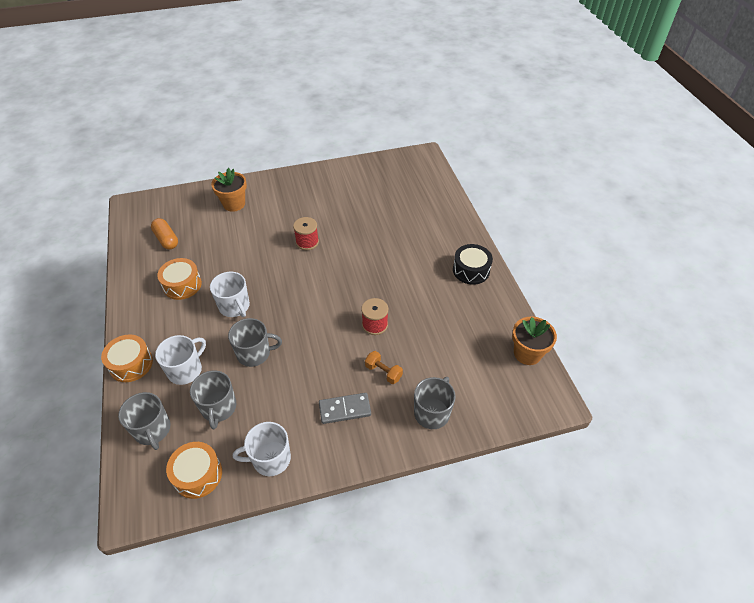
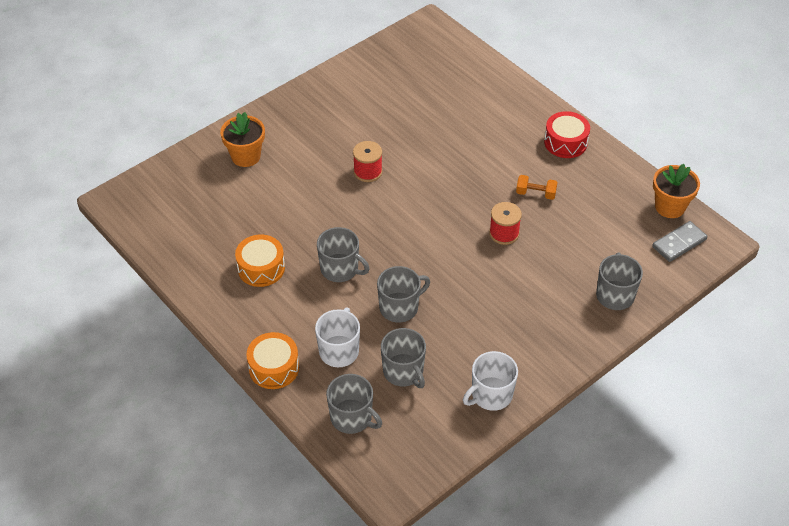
camera: 25 degrees left, 0 degrees up
orange capsule [151,218,178,250] -> none
orange drum [166,442,222,499] -> none
white mug [210,272,250,317] -> grey mug [317,227,370,282]
grey domino [319,393,371,424] -> grey domino moved to [652,221,707,262]
orange dumbbell [365,351,403,384] -> orange dumbbell moved to [516,175,558,200]
black drum [453,244,493,285] -> red drum [544,111,590,158]

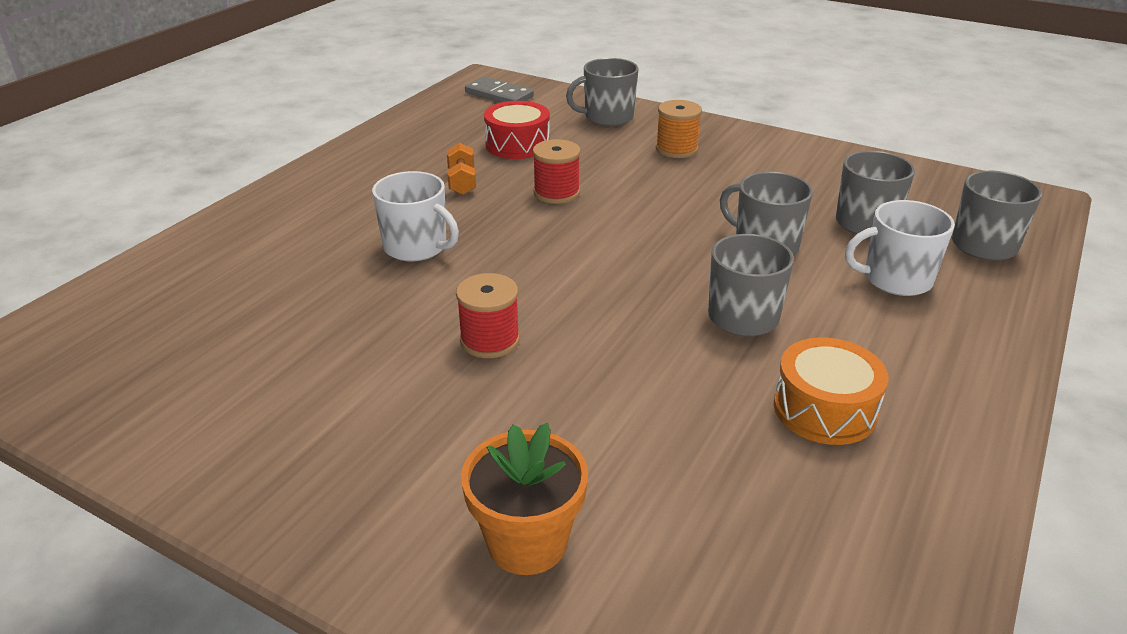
camera: 110 degrees left, 15 degrees down
orange drum [246,332,299,389] -> none
white mug [463,351,518,411] -> white mug moved to [372,171,459,261]
red drum [544,111,590,158] -> red drum moved to [484,101,550,159]
orange flower pot [653,164,700,218] -> none
none -> orange spool [656,100,702,158]

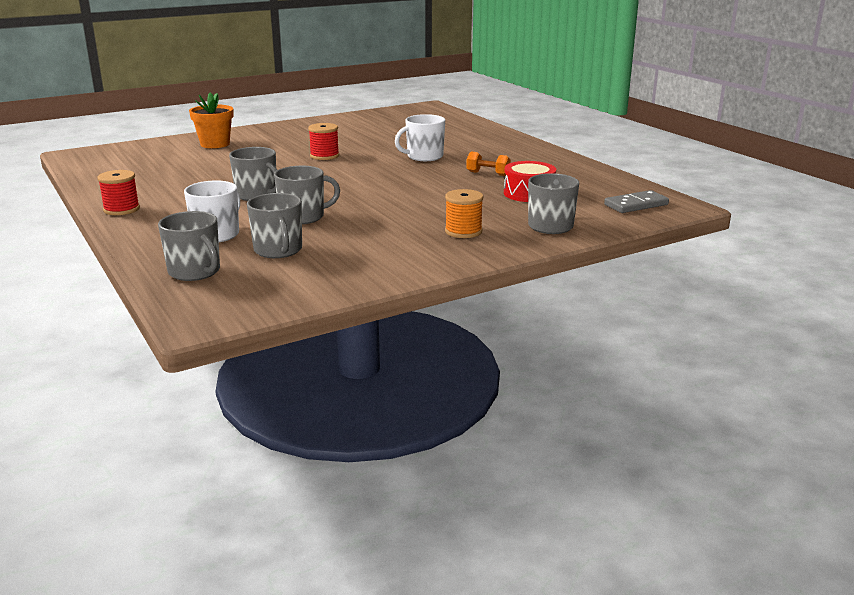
camera: 120 degrees right, 10 degrees down
red spool [533,139,581,204] -> red spool moved to [97,170,140,215]
orange drum [774,337,889,445] -> none

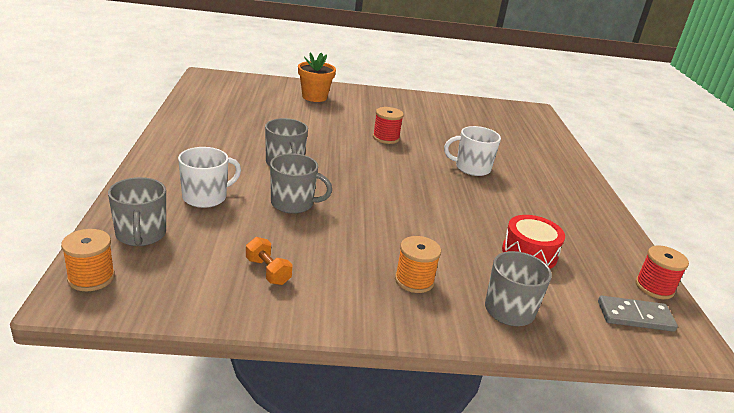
camera: 25 degrees right, 5 degrees up
red spool [97,170,140,215] -> red spool moved to [635,245,689,299]
grey mug [247,193,302,258] -> none
orange dumbbell [466,151,511,176] -> orange dumbbell moved to [246,237,293,285]
none -> orange spool [61,229,115,291]

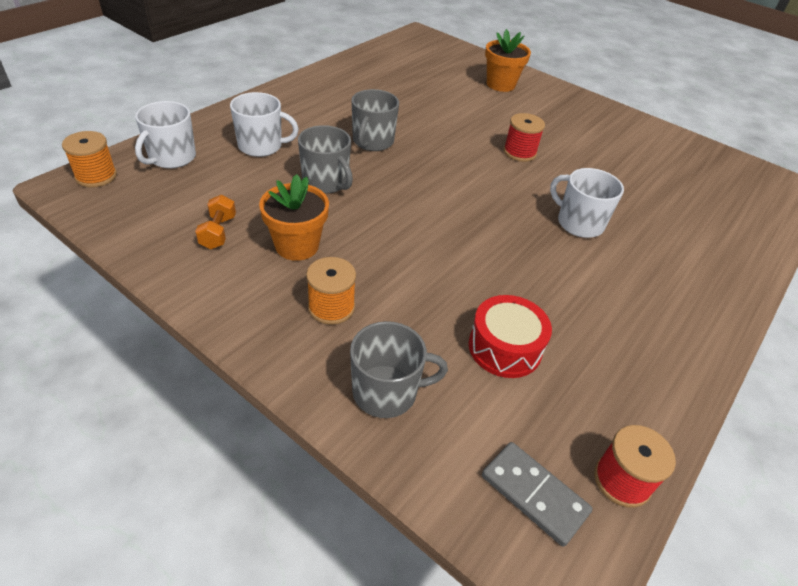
camera: 40 degrees right, 15 degrees up
grey mug [108,177,166,246] -> white mug [135,101,196,168]
none -> orange flower pot [259,174,329,261]

